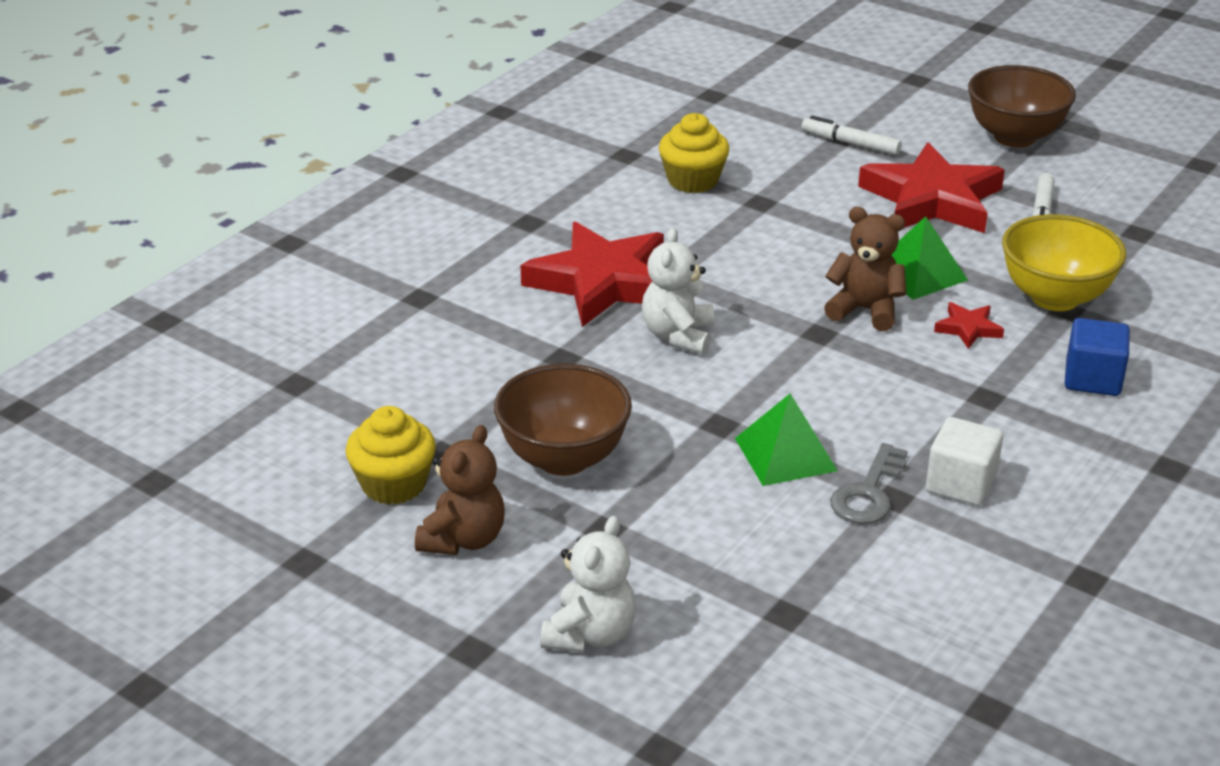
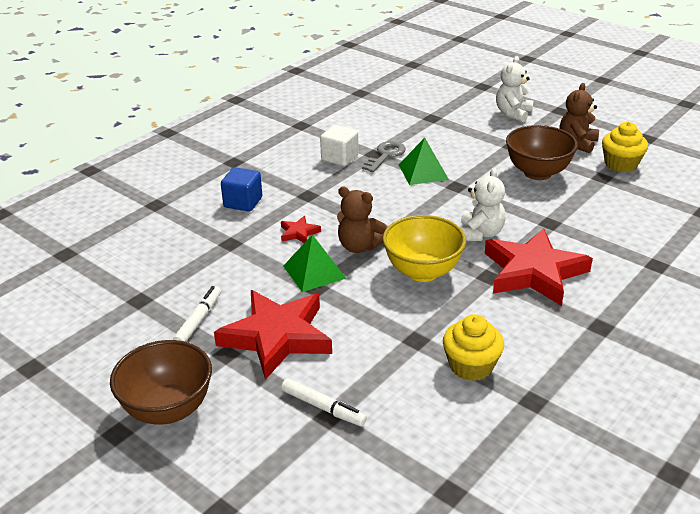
camera: 175 degrees left, 0 degrees up
yellow bowl [1002,214,1126,311] -> yellow bowl moved to [383,215,466,282]

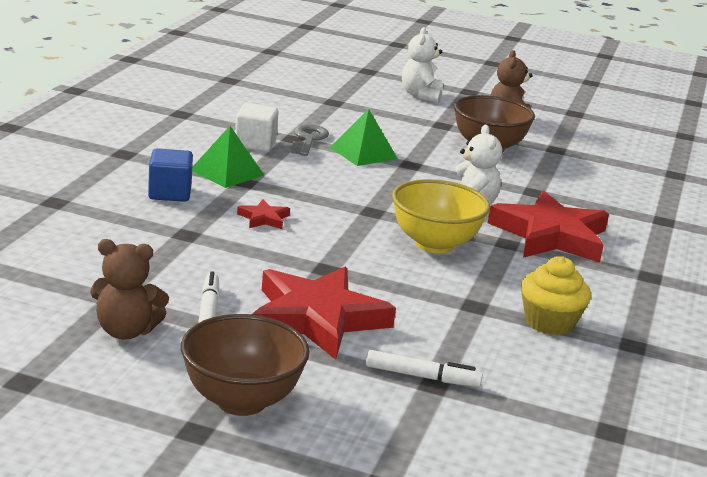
camera: 25 degrees left, 10 degrees down
green pyramid [283,234,346,292] -> green pyramid moved to [192,126,264,188]
brown teddy bear [337,186,387,253] -> brown teddy bear moved to [90,239,169,340]
yellow cupcake [602,122,648,172] -> none

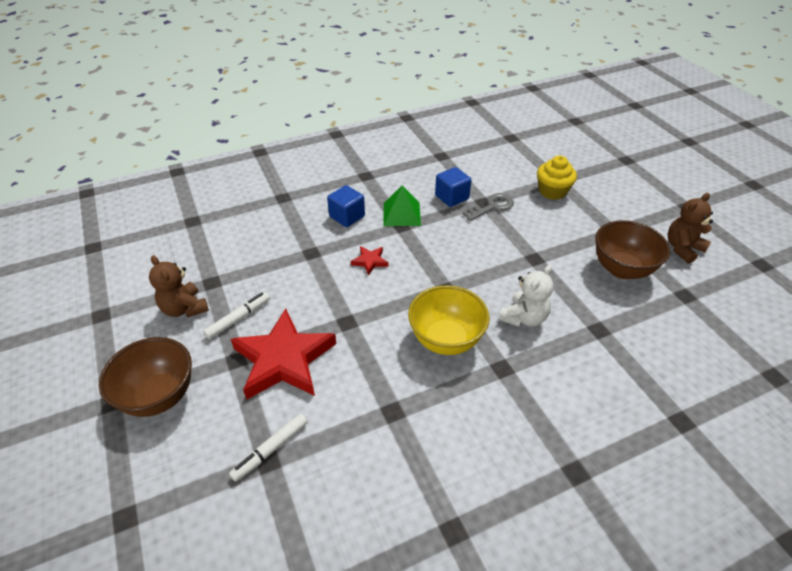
camera: 50 degrees right, 20 degrees up
white cube [235,103,278,152] -> blue cube [435,167,471,207]
green pyramid [330,109,398,166] -> none
white marker [366,350,483,387] -> white marker turned 75 degrees clockwise [229,414,307,482]
white teddy bear [402,27,443,103] -> none
red star [488,191,609,262] -> none
yellow cupcake [521,256,591,335] -> yellow cupcake moved to [537,156,577,200]

